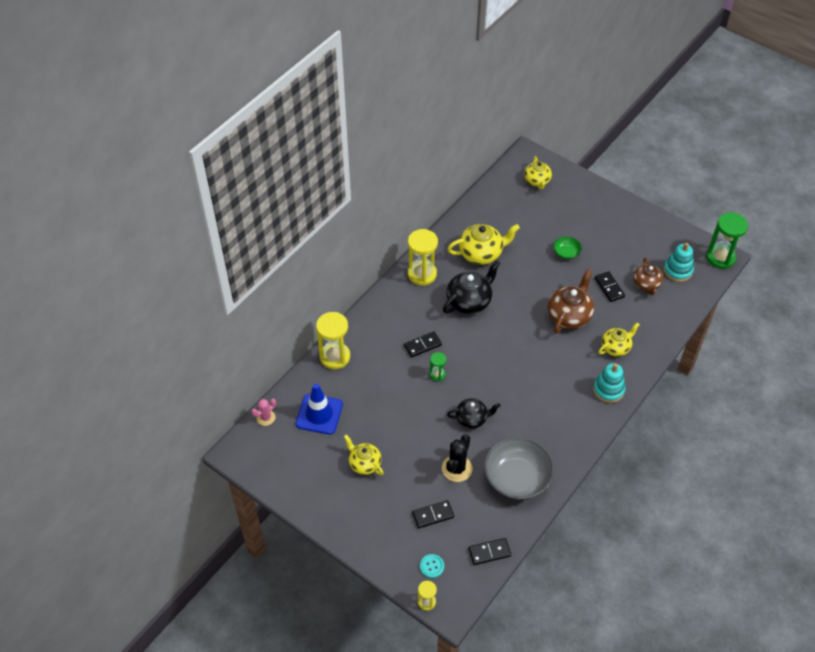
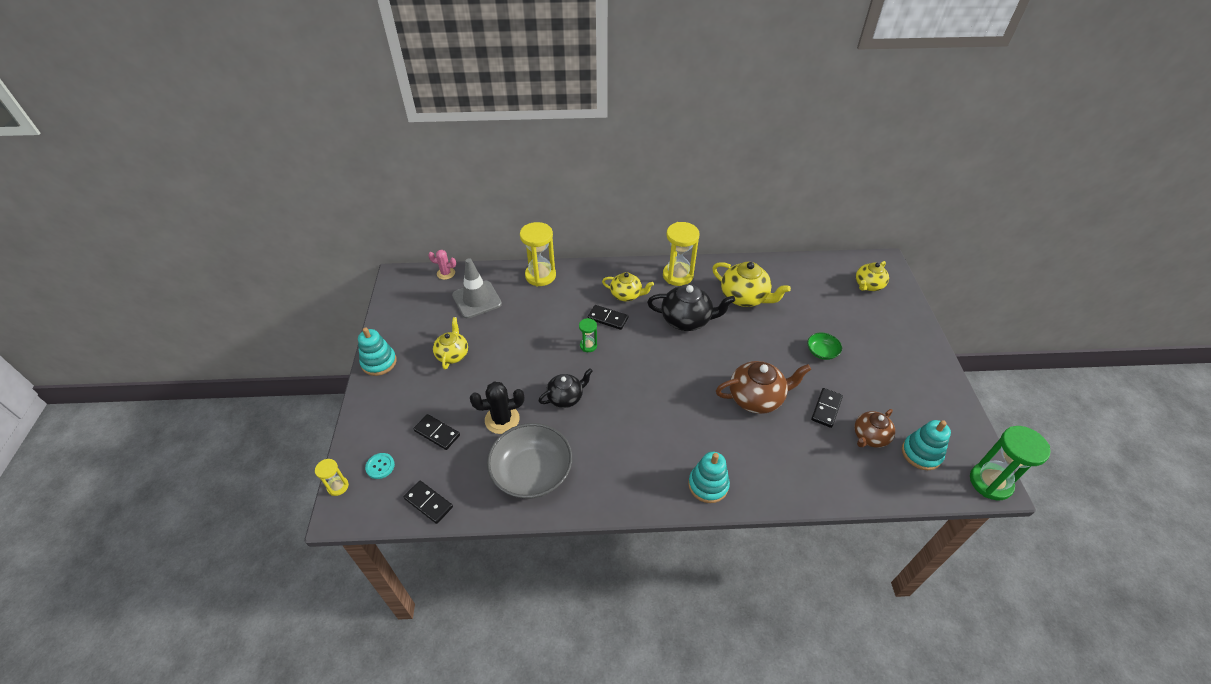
camera: 50 degrees right, 5 degrees down
blue traffic cone [296,384,343,435] -> grey traffic cone [452,258,502,318]
black teapot [447,398,501,429] -> black teapot turned 75 degrees counterclockwise [538,368,593,408]
yellow teapot [598,322,640,356] -> yellow teapot moved to [602,272,654,301]
none -> turquoise stacking toy [358,328,397,376]

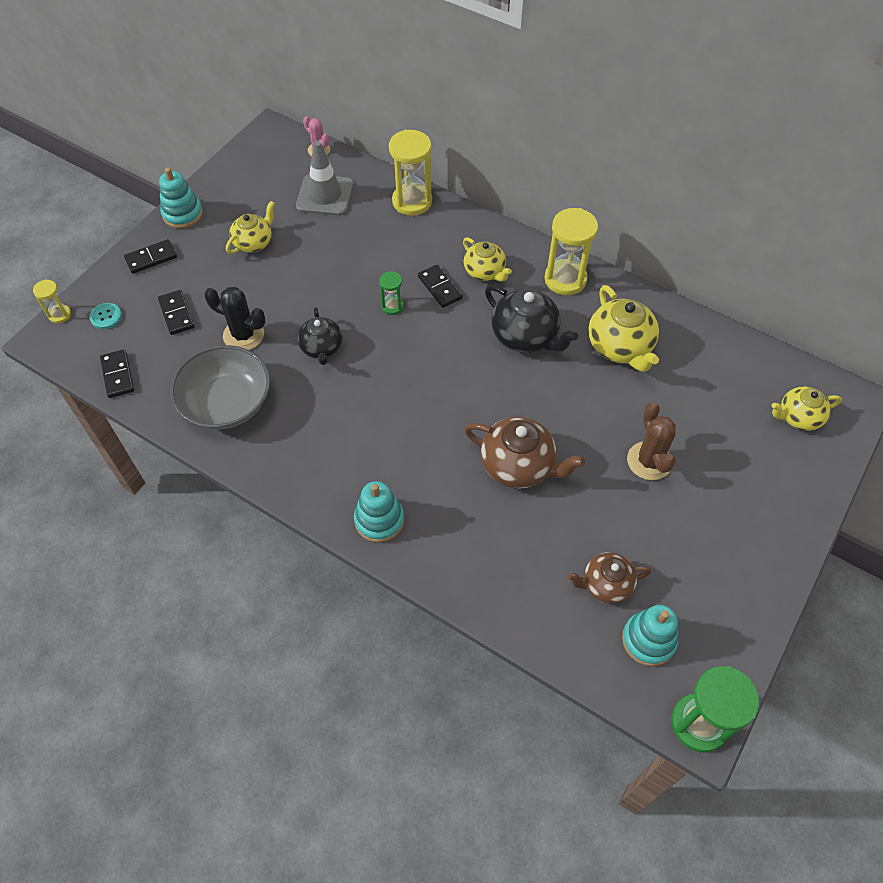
camera: 35 degrees right, 10 degrees up
black teapot [538,368,593,408] -> black teapot turned 75 degrees clockwise [297,307,342,365]
green bowl [807,333,842,360] -> brown cactus [627,402,676,480]
black domino [811,388,843,428] -> black domino moved to [124,239,177,274]

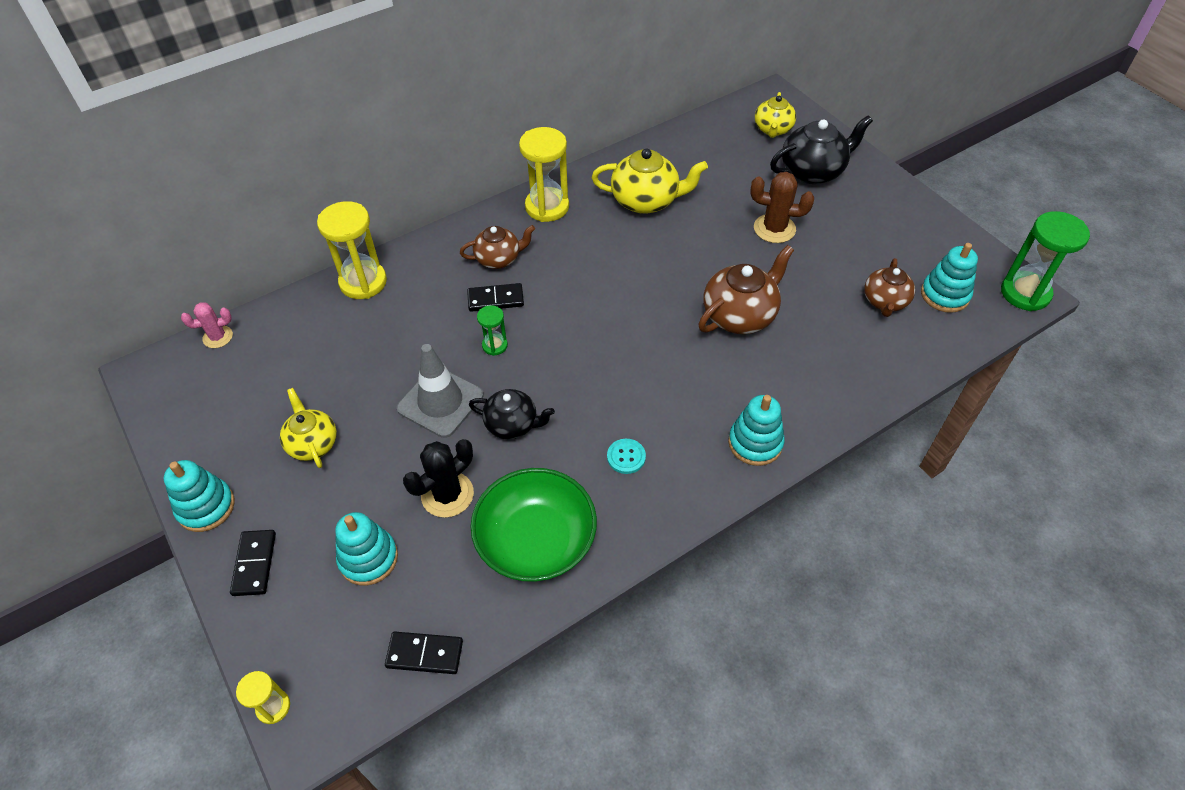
camera: 65 degrees left, 5 degrees down
turquoise button [89,303,122,329] -> turquoise button moved to [607,439,646,474]
black domino [158,290,195,335] -> turquoise stacking toy [335,512,398,586]
grey bowl [170,345,270,429] -> green bowl [471,468,597,582]
grey traffic cone [296,141,353,216] -> grey traffic cone moved to [397,344,484,438]
yellow teapot [463,237,512,281] -> brown teapot [460,225,535,269]
black teapot [485,285,578,353] -> black teapot moved to [770,115,873,184]

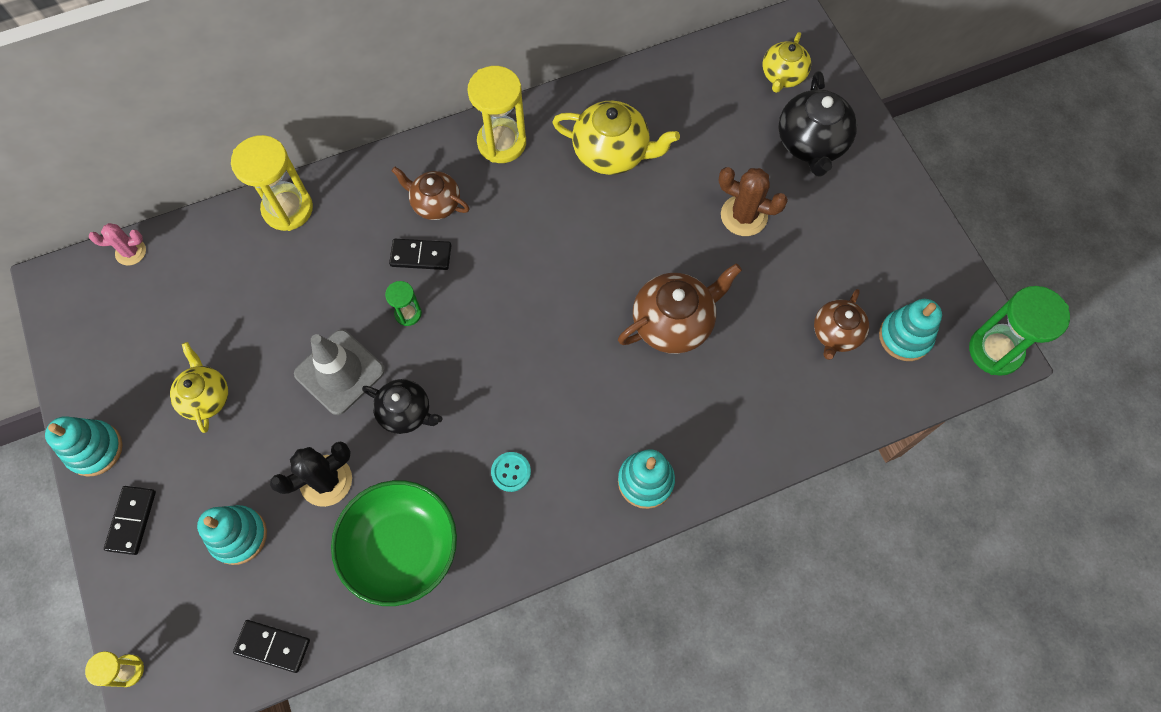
camera: 10 degrees right, 15 degrees up
brown teapot [460,225,535,269] -> brown teapot turned 150 degrees counterclockwise [391,166,470,220]
black teapot [770,115,873,184] -> black teapot turned 105 degrees clockwise [778,71,857,176]

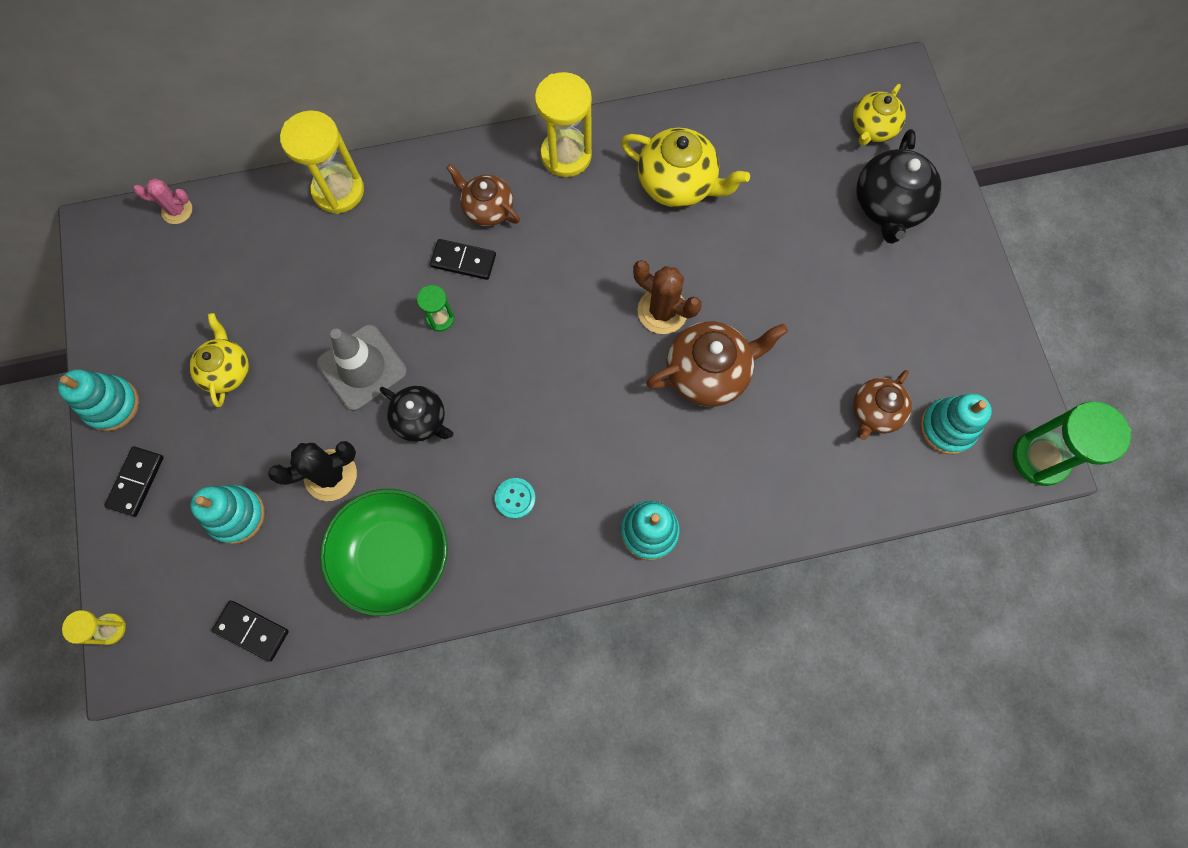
camera: 10 degrees right, 5 degrees up
brown cactus [719,167,788,236] -> brown cactus moved to [633,260,702,334]

